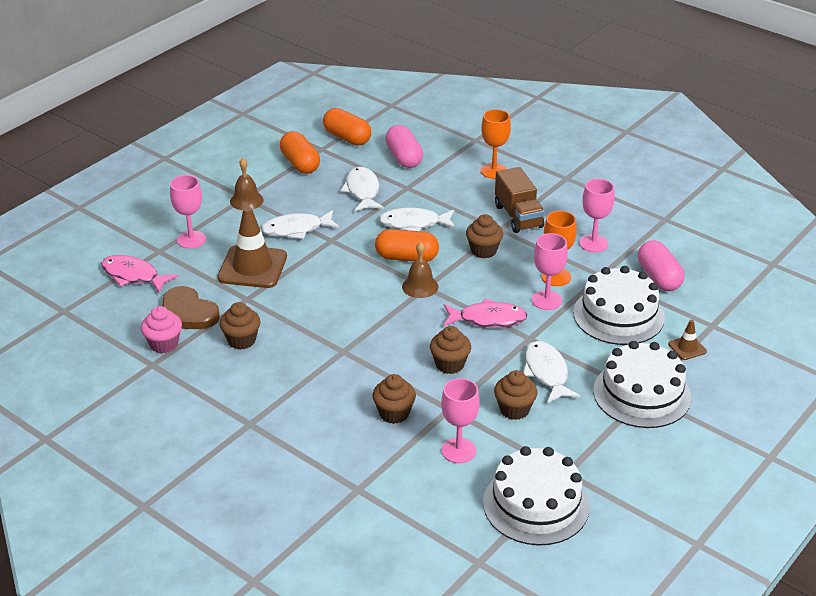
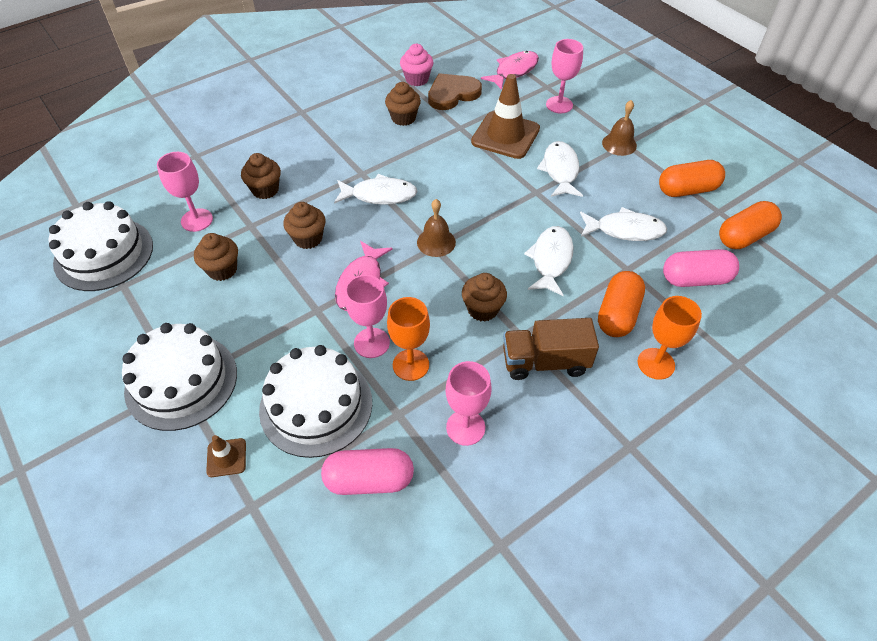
camera: 105 degrees right, 15 degrees up
orange capsule [375,229,439,262] -> orange capsule moved to [598,271,645,337]
white fish [523,341,580,403] -> white fish moved to [334,174,417,205]

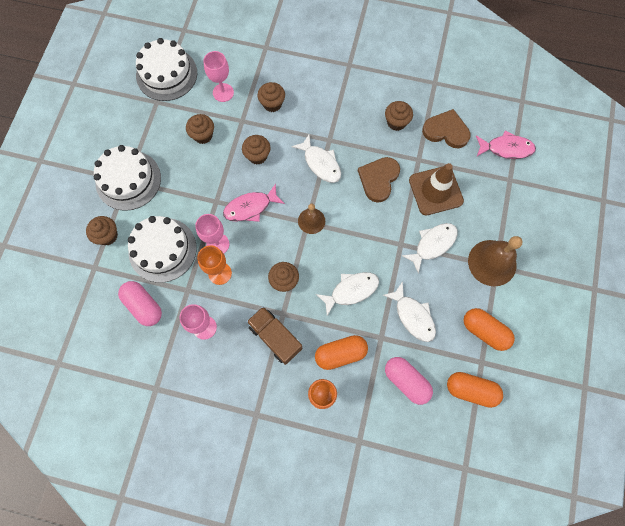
camera: 50 degrees right, 20 degrees up
brown traffic cone [206,435,246,477] -> brown cupcake [86,216,118,245]
pink cupcake [400,44,433,86] -> none
pink goblet [546,39,583,113] -> none
brown bell [602,100,637,156] -> brown bell [468,236,523,286], size x1.71
none -> brown heart [358,157,400,203]

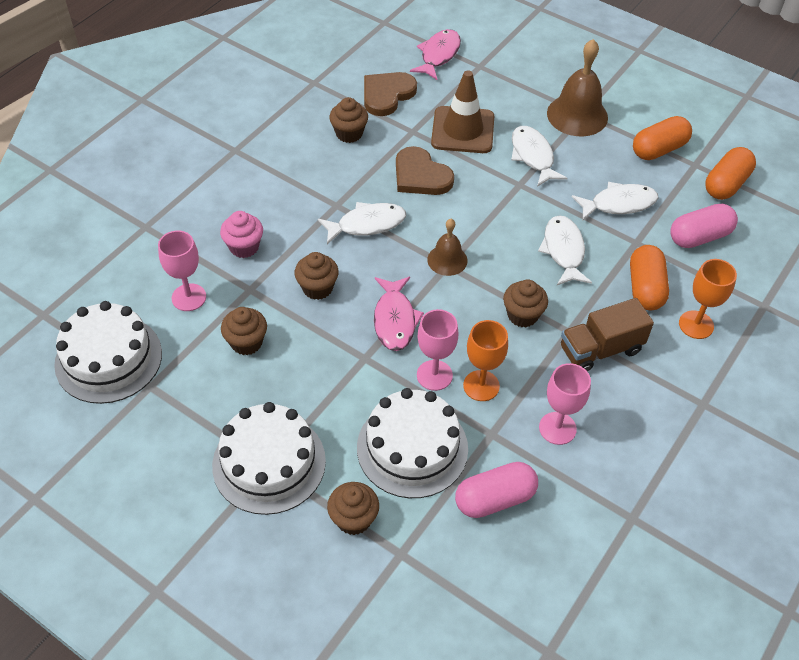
camera: 70 degrees left, 20 degrees down
brown cupcake [258,82,285,112] -> pink cupcake [220,211,263,258]

